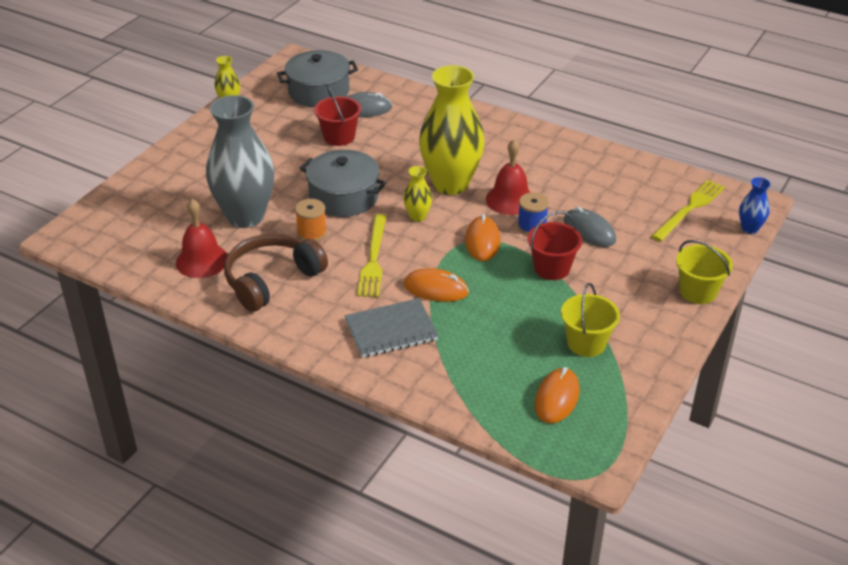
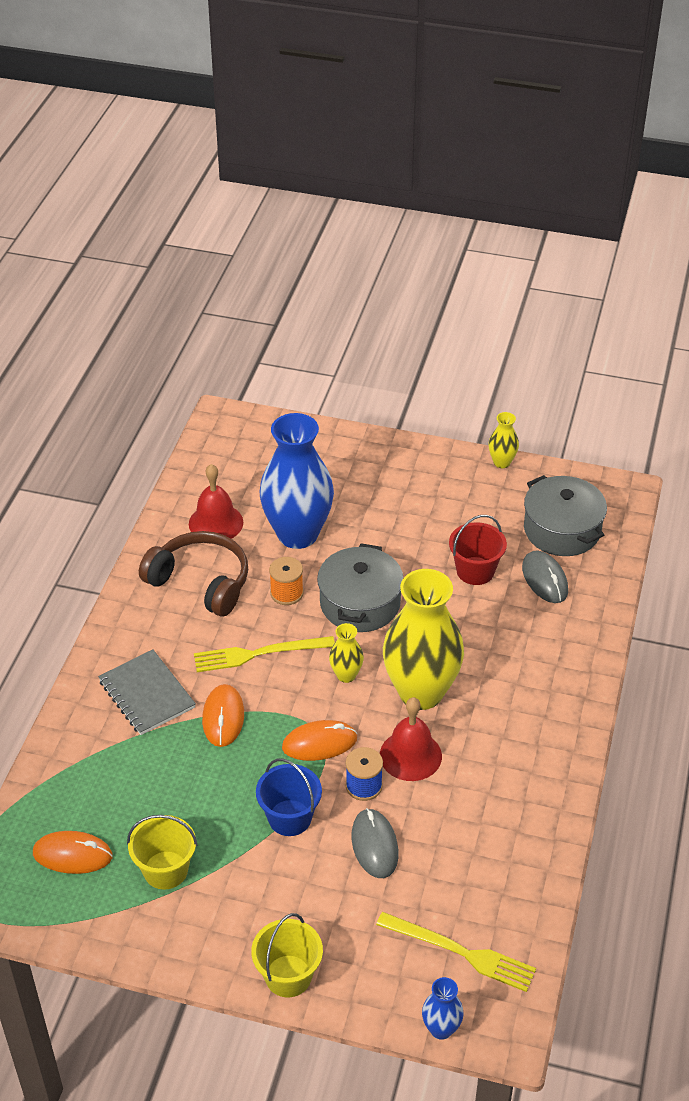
camera: 75 degrees right, 5 degrees up
grey vase [206,95,274,228] -> blue vase [260,413,334,549]
red bucket [527,211,582,280] -> blue bucket [256,758,322,836]
grey mouse [564,207,616,247] -> grey mouse turned 45 degrees counterclockwise [352,808,398,878]

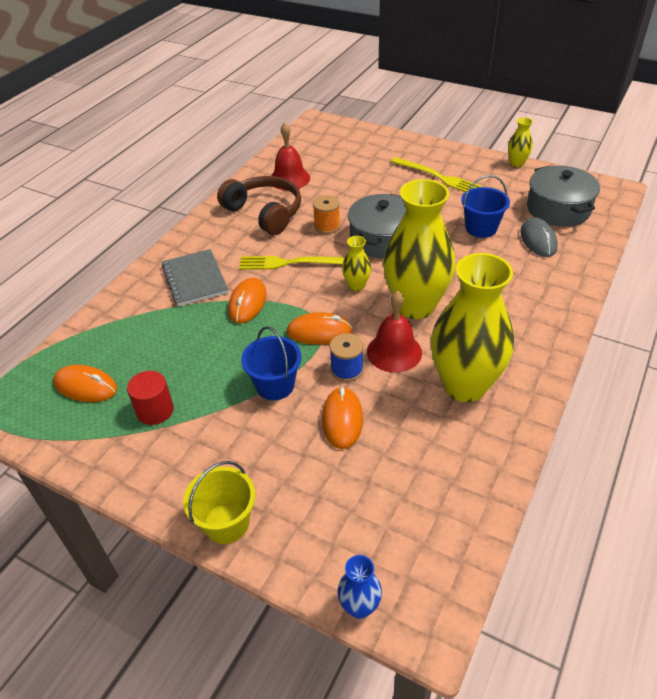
camera: 15 degrees right, 0 degrees up
yellow bucket [127,815,197,890] -> red cylinder [127,371,174,425]
blue vase [260,413,334,549] -> none
grey mouse [352,808,398,878] -> orange mouse [322,386,363,449]
yellow fork [376,912,536,992] -> yellow fork moved to [391,157,483,192]
red bucket [449,515,507,585] -> blue bucket [461,175,510,238]
none -> yellow vase [431,253,514,402]

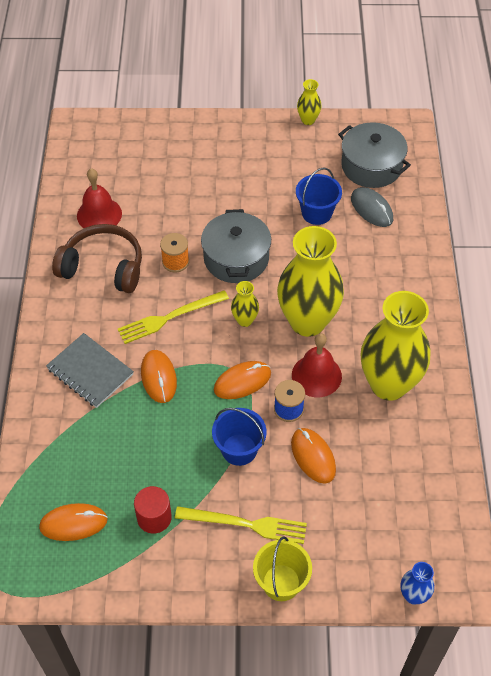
camera: 30 degrees left, 10 degrees up
yellow fork [391,157,483,192] -> yellow fork moved to [175,506,307,544]

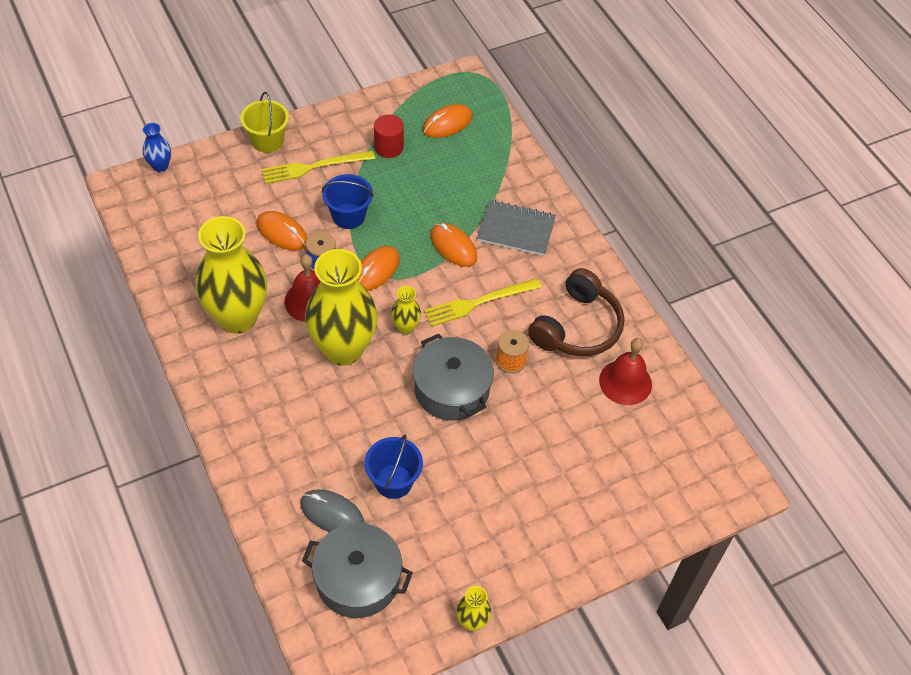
camera: 150 degrees right, 0 degrees up
brown headphones [52,224,142,293] -> brown headphones turned 45 degrees counterclockwise [528,268,624,356]
yellow fork [118,290,229,344] -> yellow fork turned 150 degrees counterclockwise [424,278,542,327]

